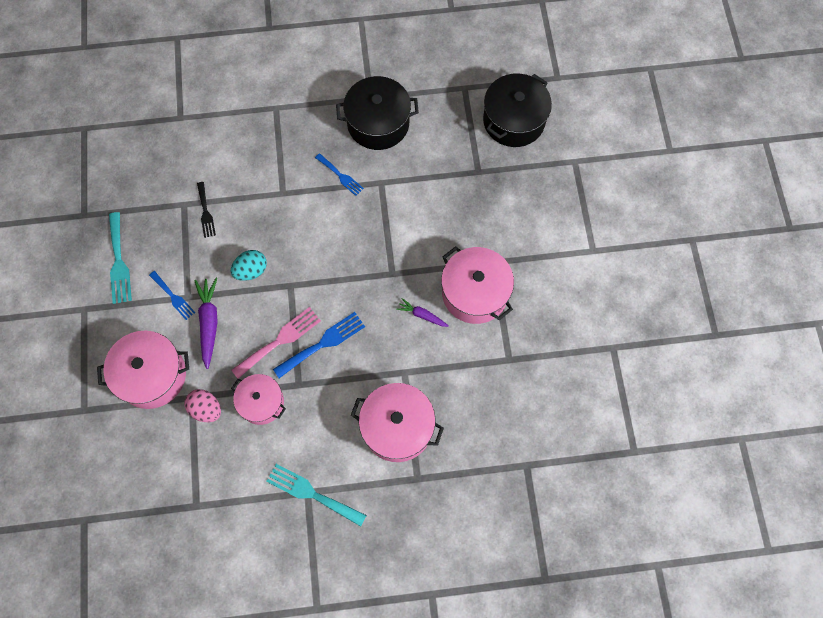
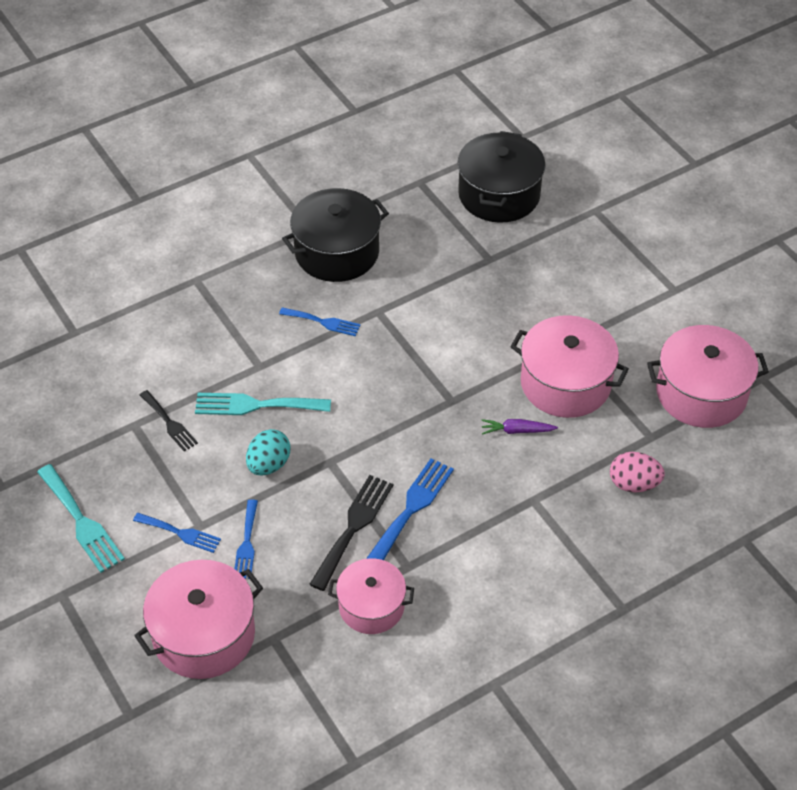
camera: 25 degrees left, 20 degrees down
pink egg [185,389,221,422] -> pink egg moved to [610,452,665,492]
purple carrot [194,278,218,369] -> blue fork [234,499,258,579]
pink fork [231,307,321,379] -> black fork [309,475,393,591]
turquoise fork [266,464,367,527] -> turquoise fork moved to [195,393,331,415]
pink pot [351,383,444,462] -> pink pot moved to [647,325,769,428]

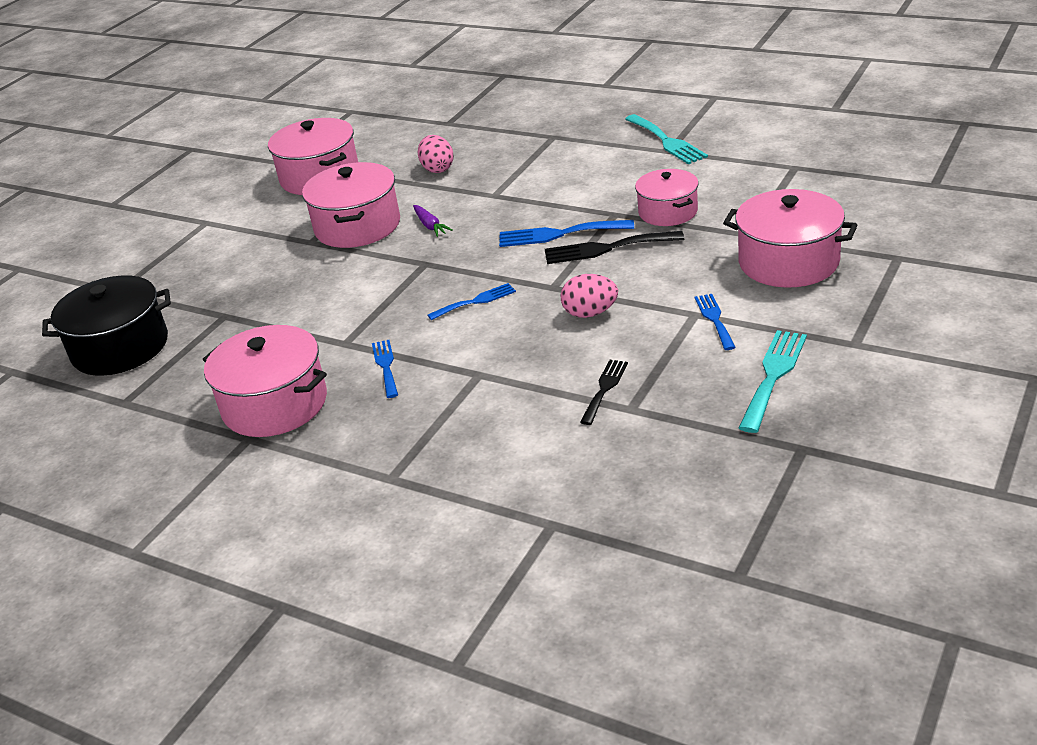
camera: 115 degrees left, 15 degrees down
turquoise fork [195,393,331,415] -> turquoise fork moved to [625,114,708,164]
blue fork [234,499,258,579] -> blue fork moved to [428,283,516,320]
turquoise egg [246,429,291,476] -> pink egg [561,274,618,318]
black pot [282,188,389,282] -> pink pot [203,325,327,437]

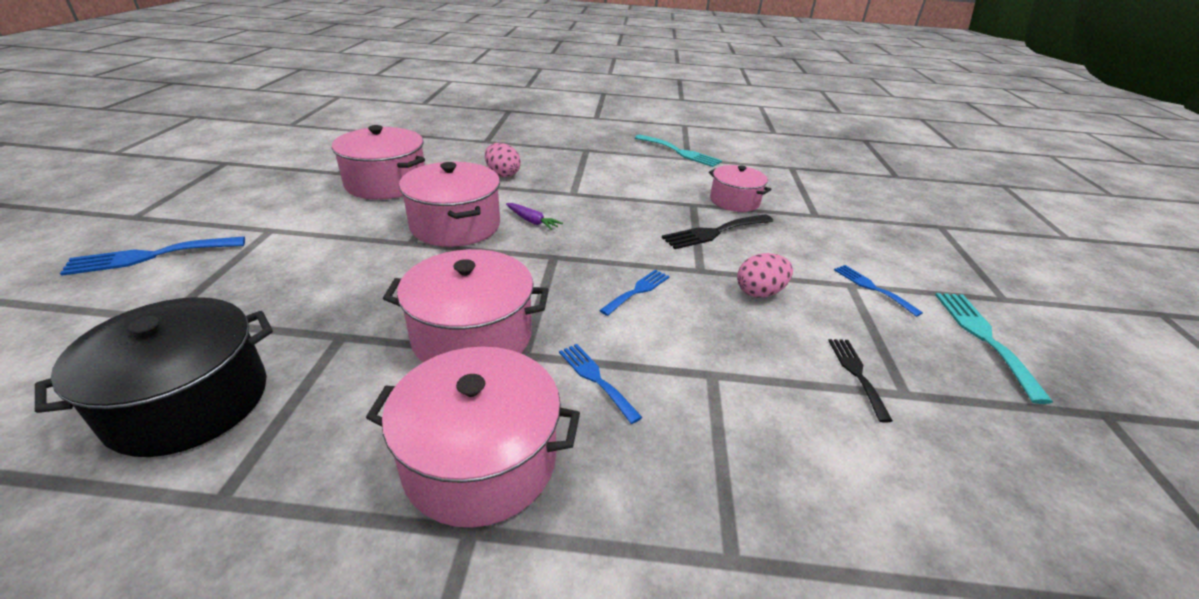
camera: 30 degrees left, 0 degrees up
blue fork [499,220,634,247] -> blue fork moved to [60,236,245,276]
pink pot [723,189,857,287] -> pink pot moved to [383,249,549,362]

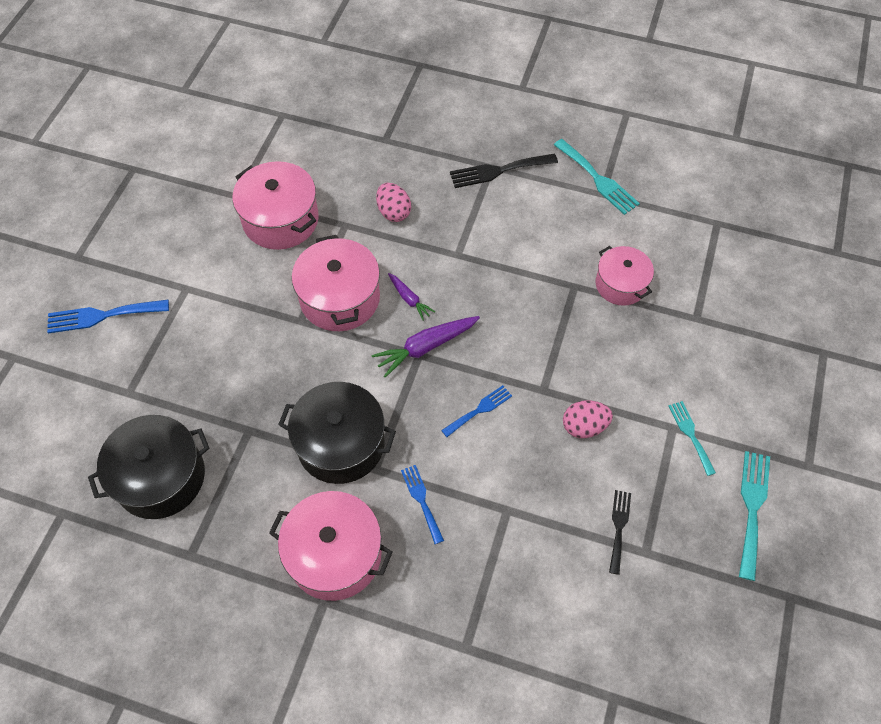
camera: 15 degrees right, 25 degrees up
pink pot [383,249,549,362] -> black pot [278,382,396,484]
black fork [662,214,773,249] -> black fork moved to [450,154,558,188]
blue fork [834,265,923,317] -> turquoise fork [668,401,716,476]
none -> purple carrot [372,316,480,378]

